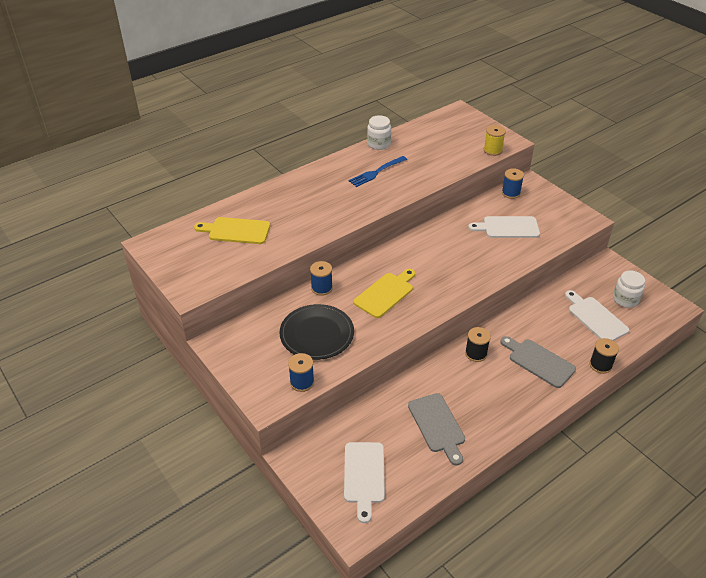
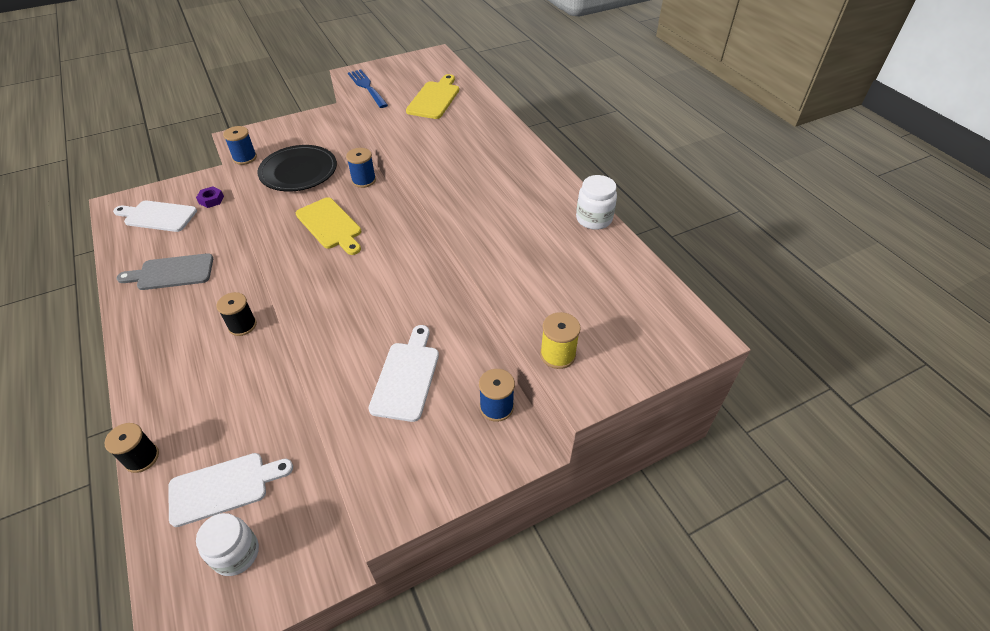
camera: 100 degrees right, 5 degrees up
blue fork [349,156,407,187] -> blue fork moved to [348,69,388,108]
grey cutting board [500,336,576,388] -> none
none -> purple nut [196,186,224,208]

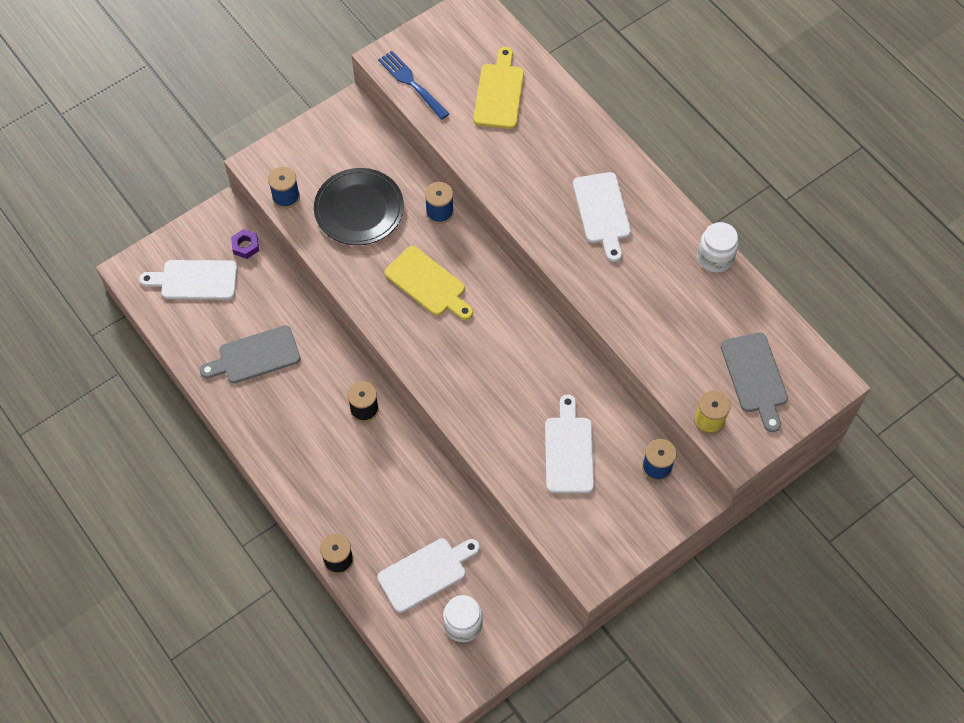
camera: 10 degrees left, 15 degrees up
none -> white cutting board [573,172,631,262]
none -> grey cutting board [721,332,788,432]

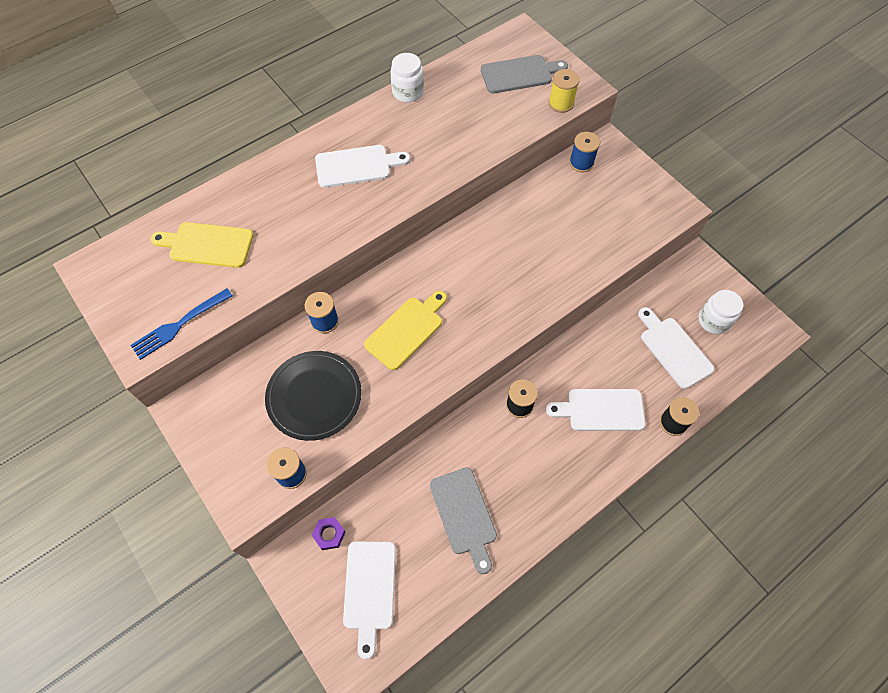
camera: 90 degrees left, 0 degrees up
white cutting board [545,394,594,493] -> white cutting board moved to [546,389,646,431]

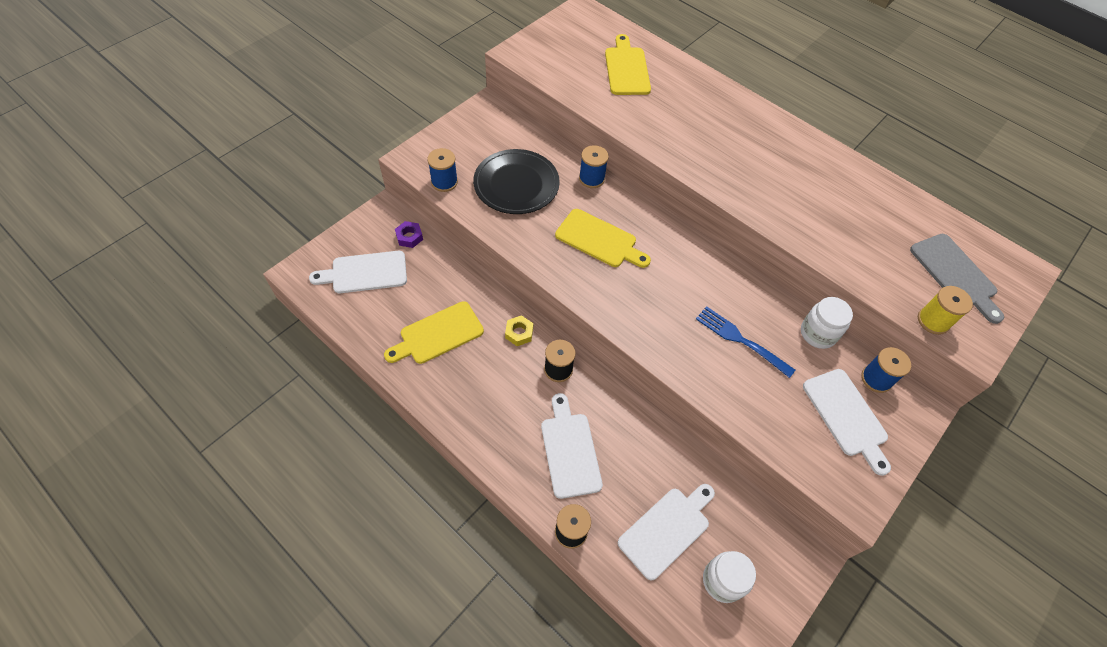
camera: 75 degrees right, 5 degrees down
blue fork [130,288,233,360] -> blue fork moved to [696,306,795,378]
white cutting board [315,145,410,188] -> white cutting board moved to [803,369,891,476]
white jar [390,53,424,102] -> white jar moved to [801,297,853,349]
grey cutting board [430,467,497,574] -> yellow cutting board [384,301,484,364]
none -> yellow nut [505,315,533,346]

